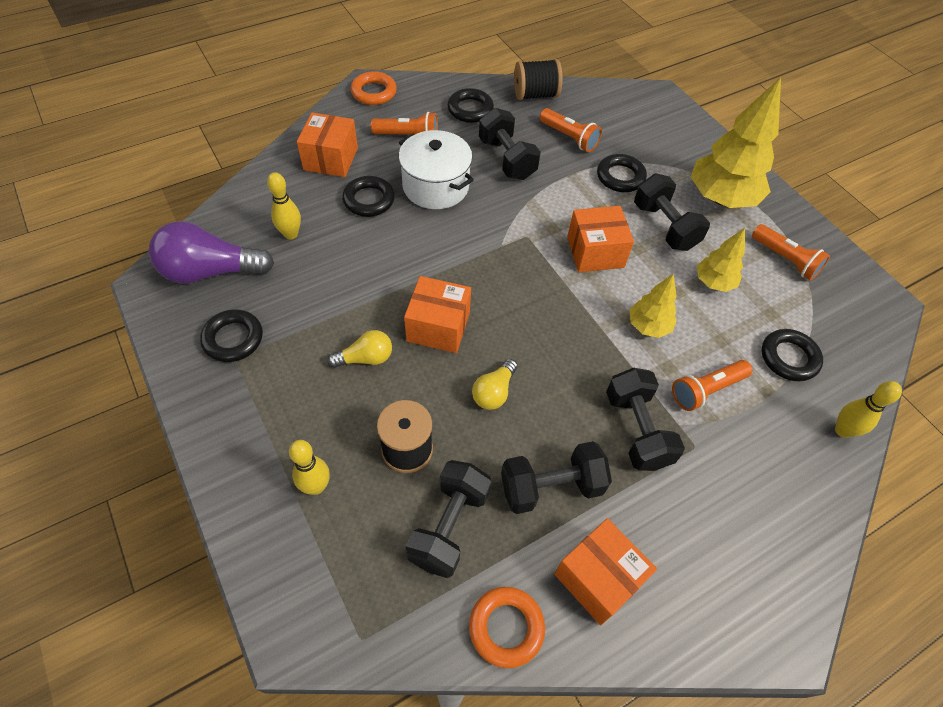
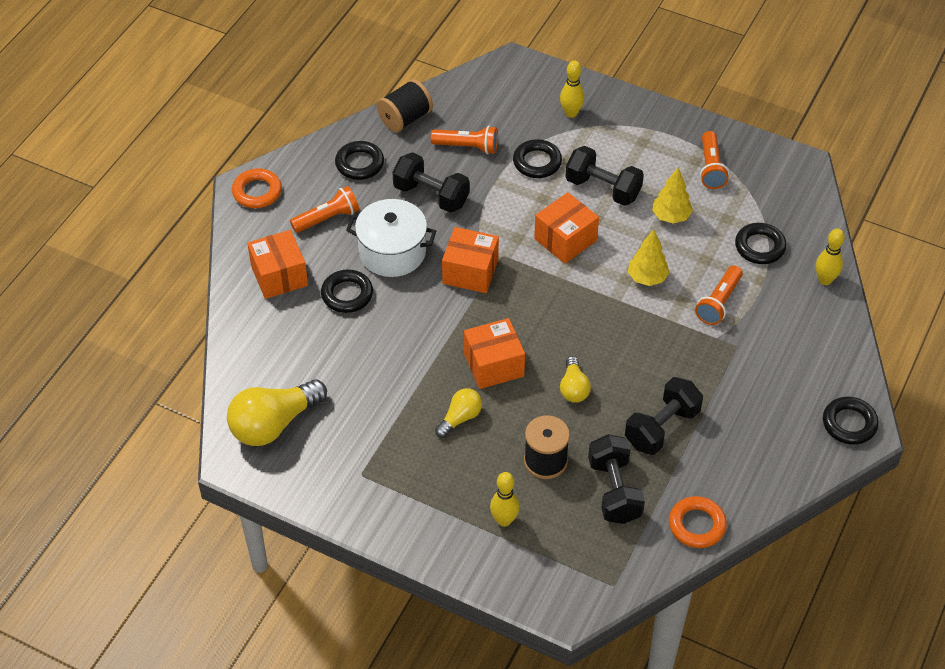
camera: 30 degrees left, 5 degrees down
purple light bulb [149,221,274,284] -> yellow light bulb [227,379,327,446]
black ring [200,309,263,362] -> black ring moved to [823,397,879,445]
yellow bowling pin [267,172,301,240] -> yellow bowling pin moved to [560,61,584,118]
orange box [554,518,657,625] -> orange box moved to [442,227,499,293]
black dumbbell [606,368,685,471] -> none
yellow tree [691,77,781,208] -> none
orange flashlight [752,224,830,280] -> orange flashlight turned 75 degrees clockwise [700,131,729,189]

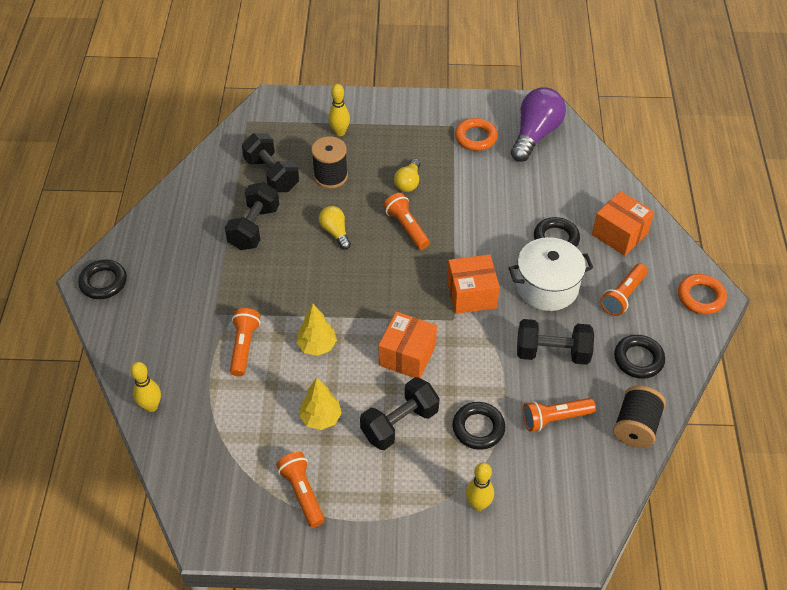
camera: 155 degrees right, 0 degrees up
yellow light bulb [227,379,327,446] -> purple light bulb [511,87,566,162]
orange box [464,318,525,389] -> orange flashlight [383,193,430,250]
black dumbbell [566,146,644,206] -> black dumbbell turned 45 degrees counterclockwise [360,377,440,450]
orange ring [669,496,727,548] -> orange ring moved to [455,118,497,151]
black ring [735,223,787,264] -> none

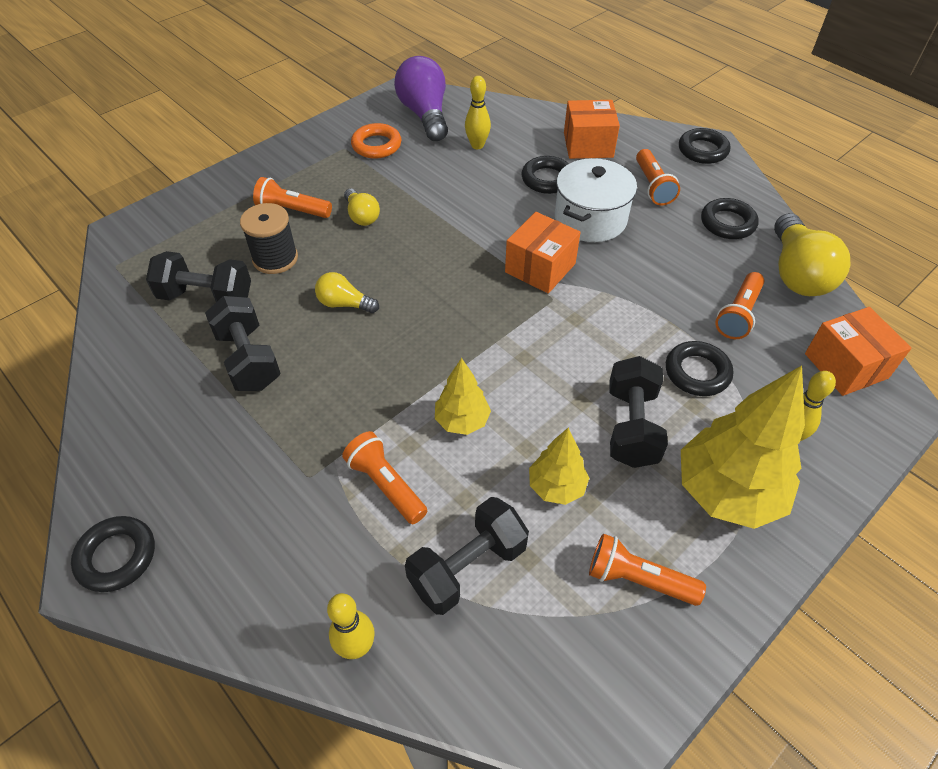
camera: 45 degrees left, 0 degrees up
yellow bowling pin [328,84,350,136] -> yellow bowling pin moved to [465,76,491,149]
orange box [378,312,437,378] -> orange box moved to [805,307,911,396]
orange flashlight [383,193,430,250] -> orange flashlight moved to [253,177,332,218]
black dumbbell [517,319,594,365] -> black dumbbell moved to [405,497,529,615]
black spool [613,386,666,448] -> yellow light bulb [774,213,850,296]
orange ring [678,274,727,314] -> black ring [679,128,730,164]
none -> yellow tree [681,366,805,529]

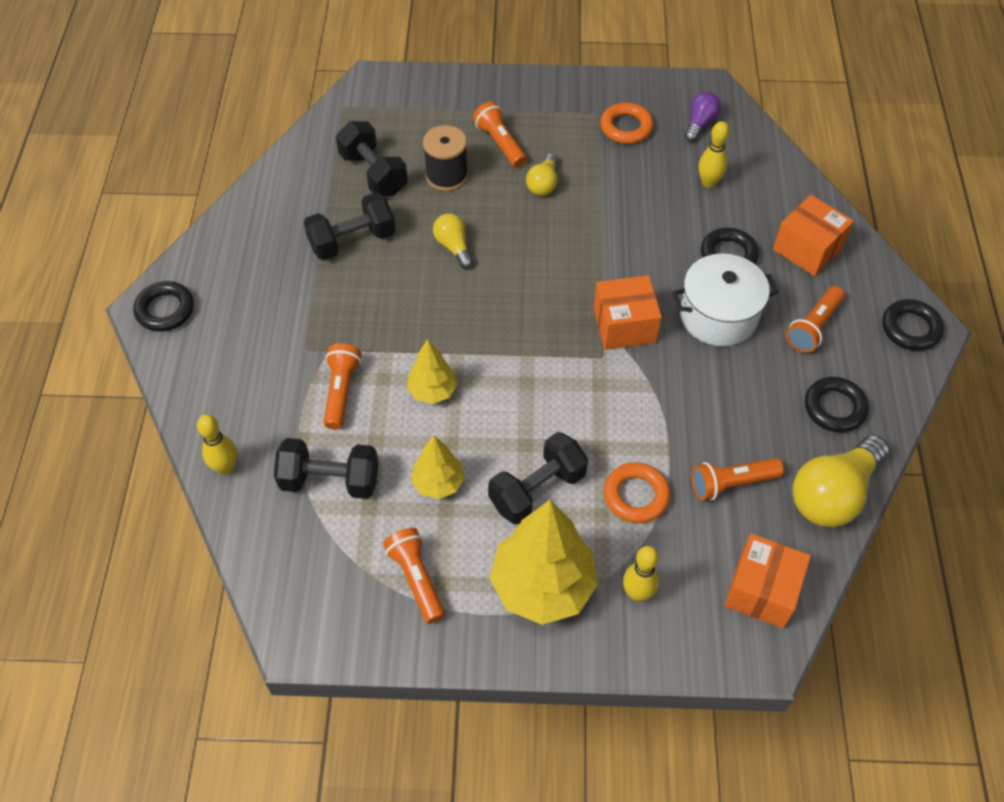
camera: 45 degrees right, 5 degrees up
black dumbbell [205,296,281,391] -> black dumbbell turned 45 degrees clockwise [304,192,396,260]
purple light bulb [394,56,448,141] -> purple light bulb [684,92,721,142], size x0.54
black ring [666,341,733,396] -> orange ring [604,462,670,523]

